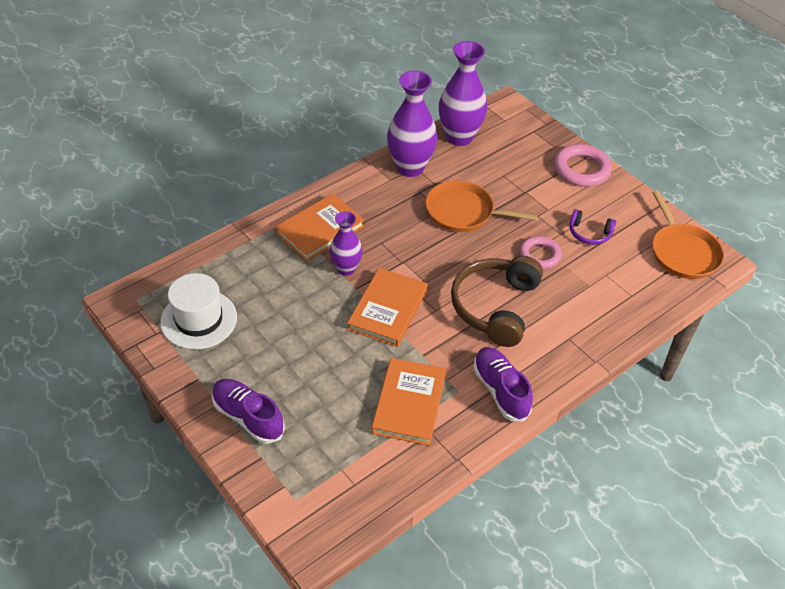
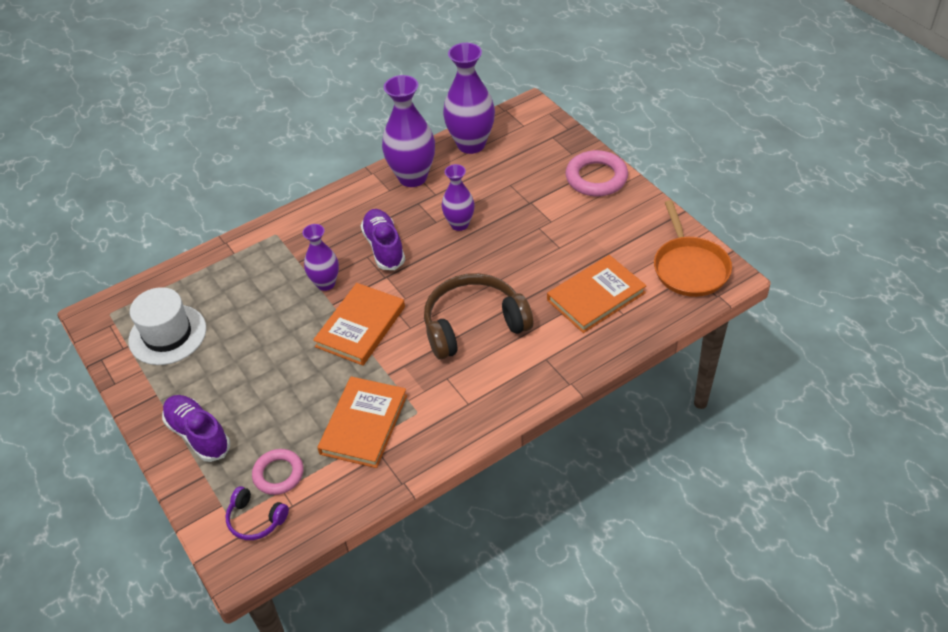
camera: 10 degrees right, 0 degrees up
orange book [275,193,365,261] -> orange book moved to [547,255,646,333]
orange pan [425,180,538,232] -> purple vase [442,164,475,231]
brown headphones [451,256,543,347] -> brown headphones turned 45 degrees clockwise [424,273,533,360]
purple shoe [473,347,533,422] -> purple shoe moved to [360,209,405,270]
pink ring [520,236,562,269] -> pink ring moved to [252,449,303,495]
purple headphones [570,209,616,245] -> purple headphones moved to [225,486,289,540]

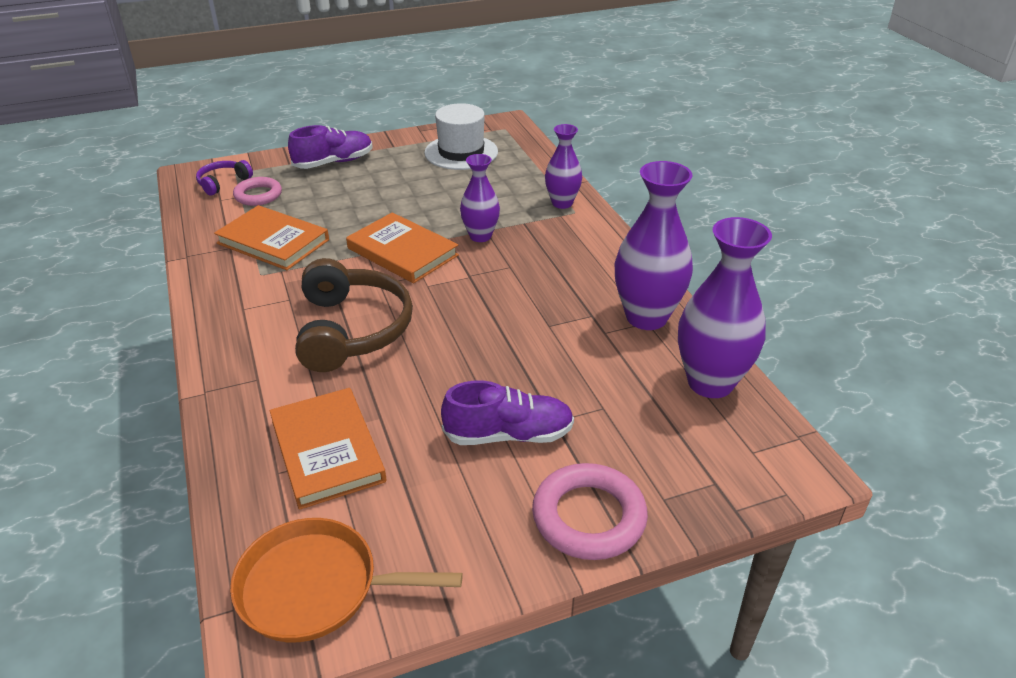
camera: 100 degrees right, 10 degrees down
purple shoe [360,209,405,270] -> purple shoe moved to [441,381,574,445]
purple vase [442,164,475,231] -> purple vase moved to [545,124,582,209]

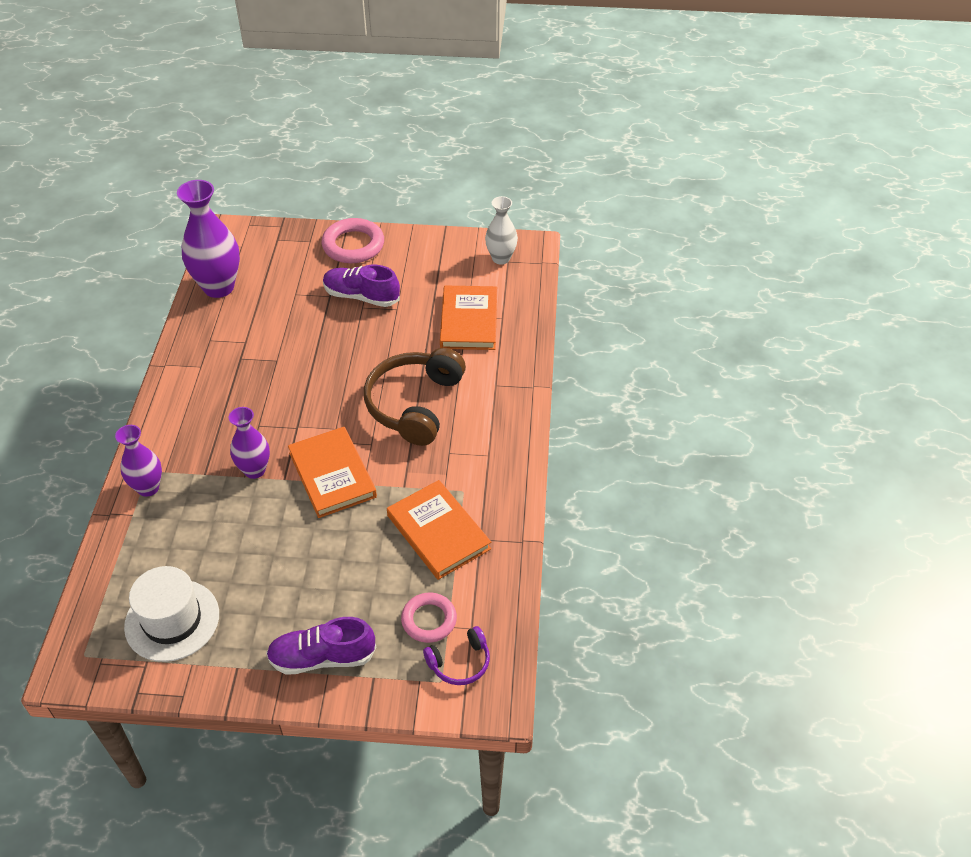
camera: 155 degrees left, 10 degrees up
orange pan [230,518,463,642] -> white vase [485,196,518,265]
purple vase [615,161,693,330] -> none

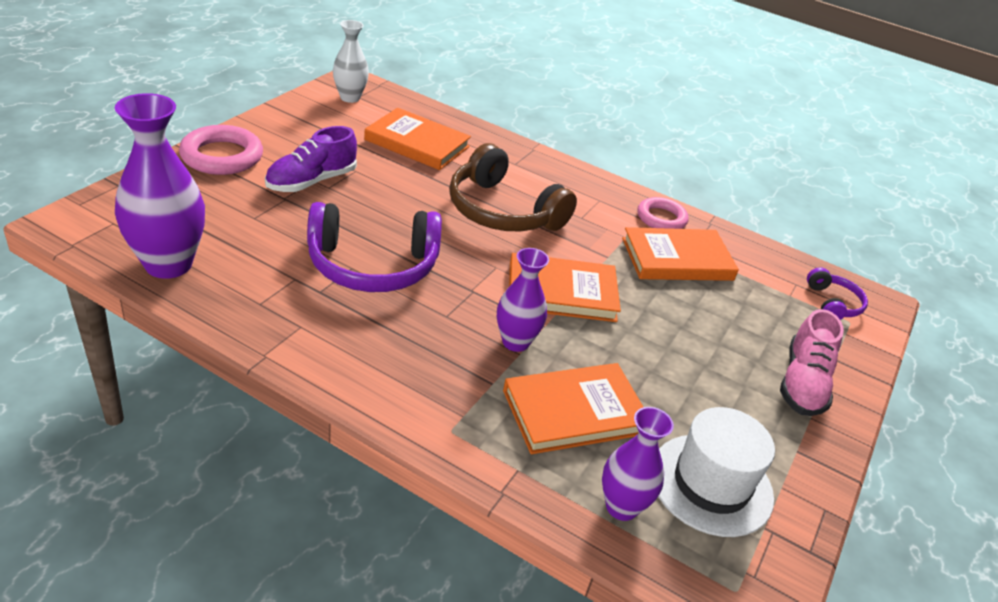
camera: 70 degrees left, 10 degrees down
purple vase [115,425,162,497] -> purple vase moved to [602,407,674,521]
purple shoe [266,617,376,675] -> pink shoe [780,309,844,416]
pink ring [401,593,457,643] -> pink ring moved to [637,197,689,229]
none -> purple headphones [307,202,442,292]
none -> orange book [503,363,643,454]

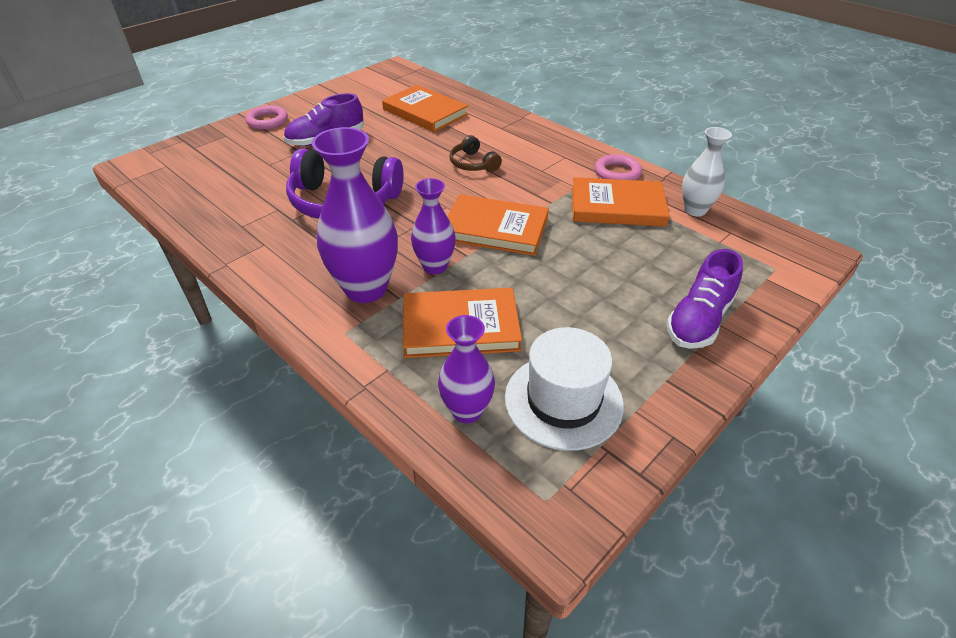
camera: 20 degrees right, 5 degrees up
purple vase [115,93,205,279] -> purple vase moved to [312,127,398,303]
pink ring [179,125,263,175] -> pink ring [245,105,288,130], size x0.66
white vase [333,20,369,103] -> white vase moved to [682,127,732,217]
brown headphones [449,143,577,231] -> brown headphones [449,135,502,172], size x0.50
pink shoe [780,309,844,416] -> purple shoe [667,249,743,349]
purple headphones [807,268,868,320] -> none

